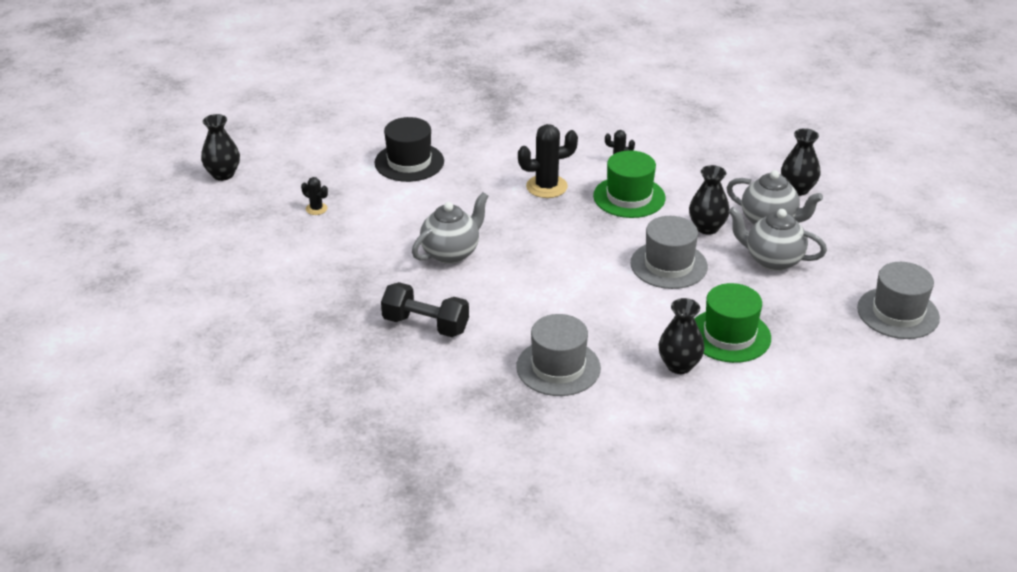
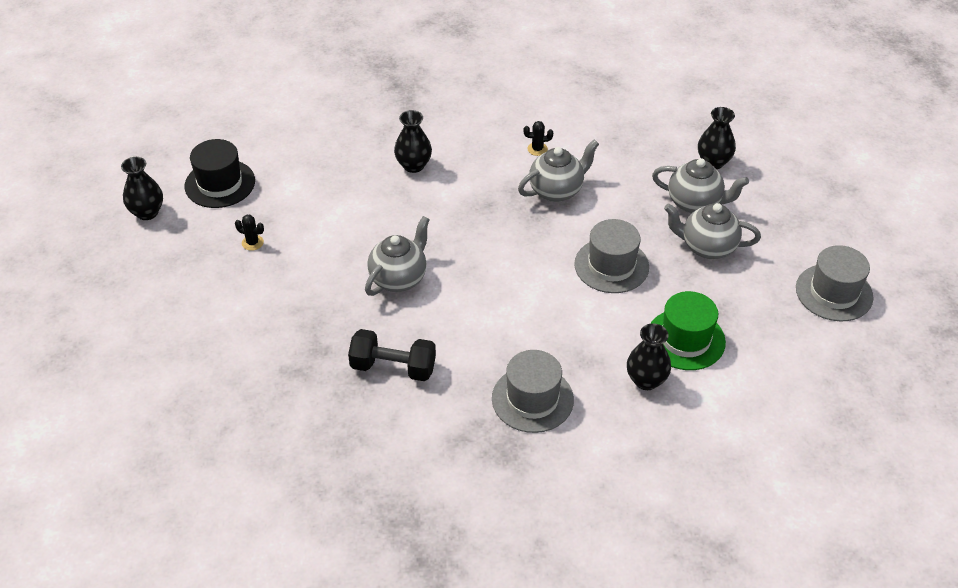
camera: 10 degrees left, 10 degrees up
black hat [374,117,444,182] -> black hat moved to [185,139,255,208]
black cactus [518,124,578,198] -> none
green hat [593,150,666,218] -> grey teapot [518,140,599,202]
black vase [689,165,730,235] -> black vase moved to [394,110,432,173]

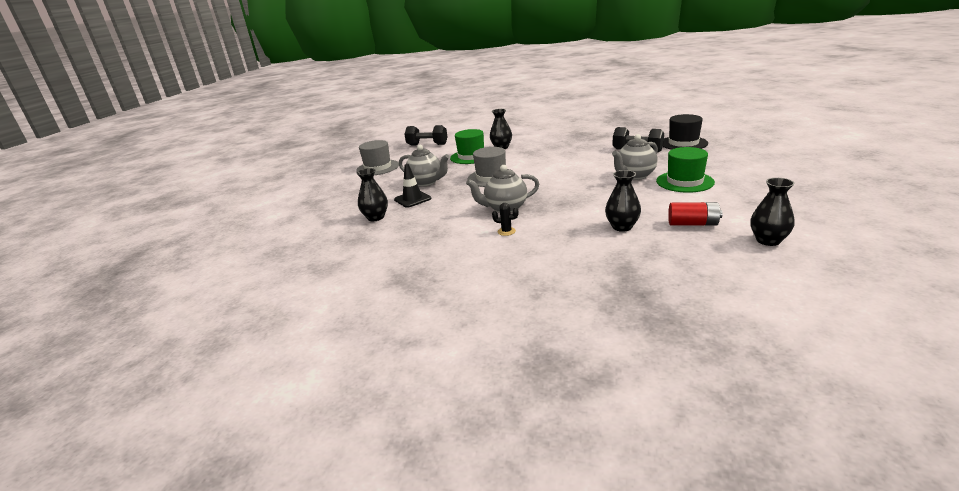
camera: 160 degrees left, 20 degrees down
black vase [121,157,163,220] -> black vase moved to [751,178,795,246]
black hat [185,139,255,208] -> black hat moved to [663,114,708,150]
black cactus [235,215,264,251] -> none
grey hat [492,350,574,433] -> none
grey teapot [652,158,749,213] -> black traffic cone [394,164,431,208]
none -> black dumbbell [405,125,447,145]
none -> green hat [656,147,715,193]
none -> red battery [668,202,723,226]

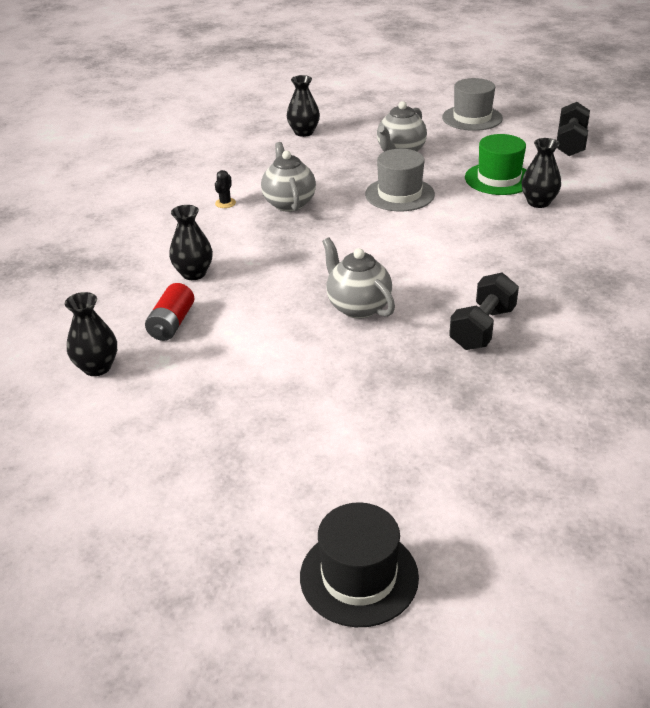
camera: 90 degrees right, 10 degrees up
black traffic cone [394,164,431,208] -> none
green hat [656,147,715,193] -> none
black hat [663,114,708,150] -> black hat moved to [300,502,419,627]

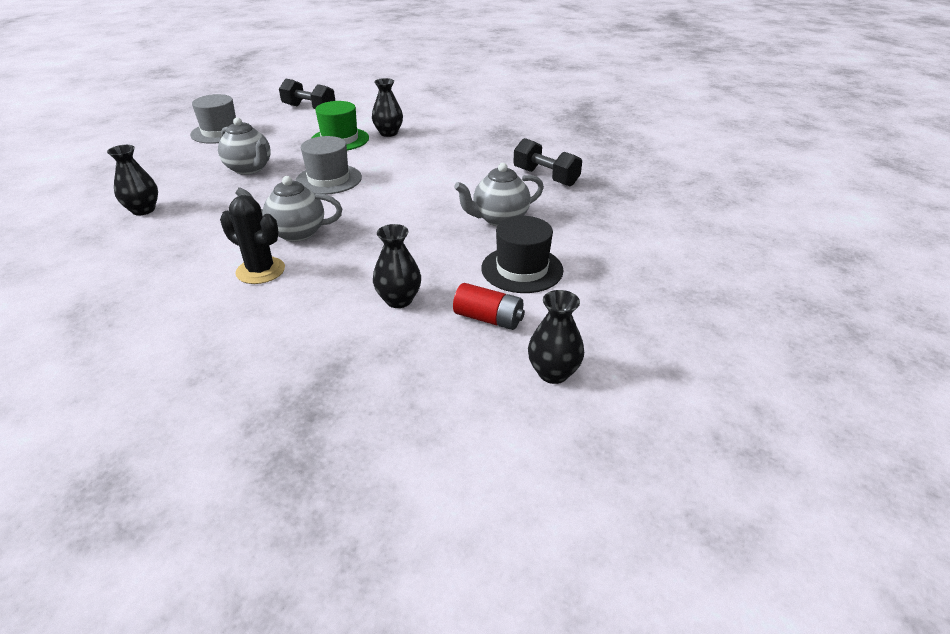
camera: 80 degrees left, 0 degrees up
black cactus [215,170,236,208] -> black cactus [220,195,285,284], size x1.95
black hat [300,502,419,627] -> black hat moved to [481,216,564,293]

